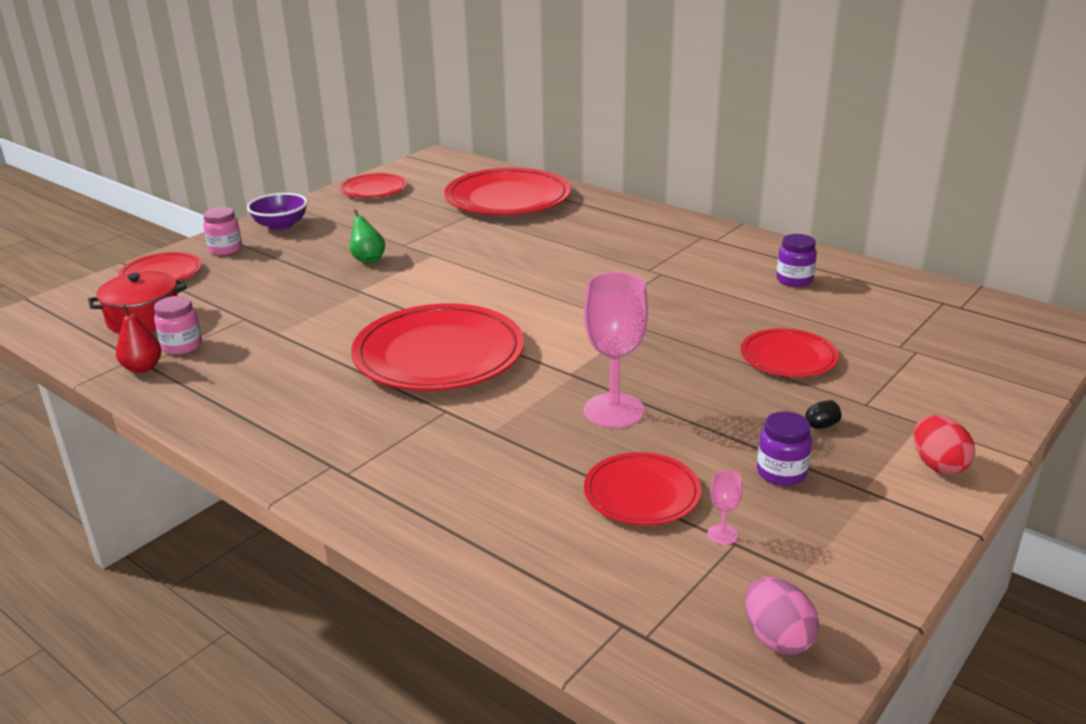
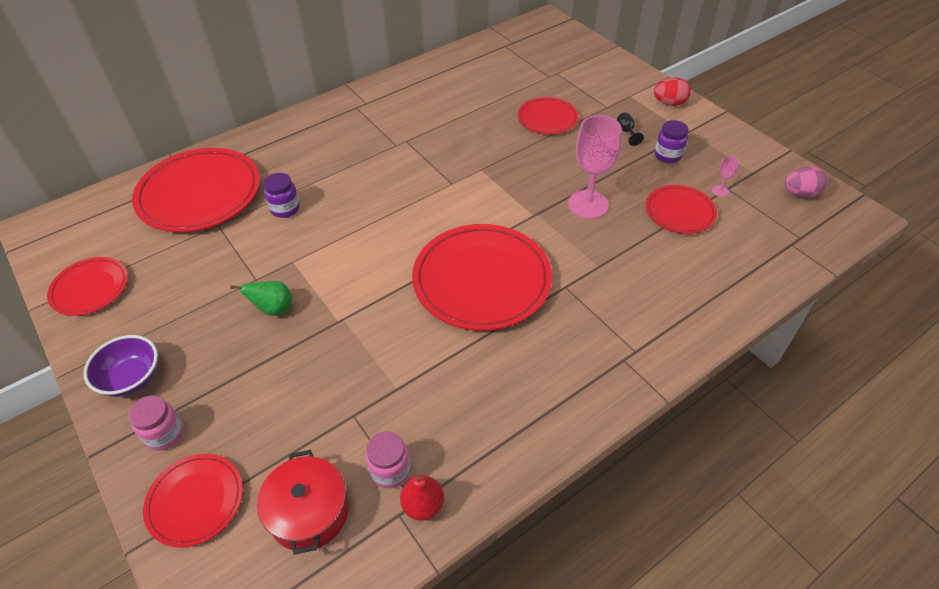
camera: 75 degrees left, 20 degrees up
purple jar [776,234,817,287] -> purple jar moved to [263,173,300,218]

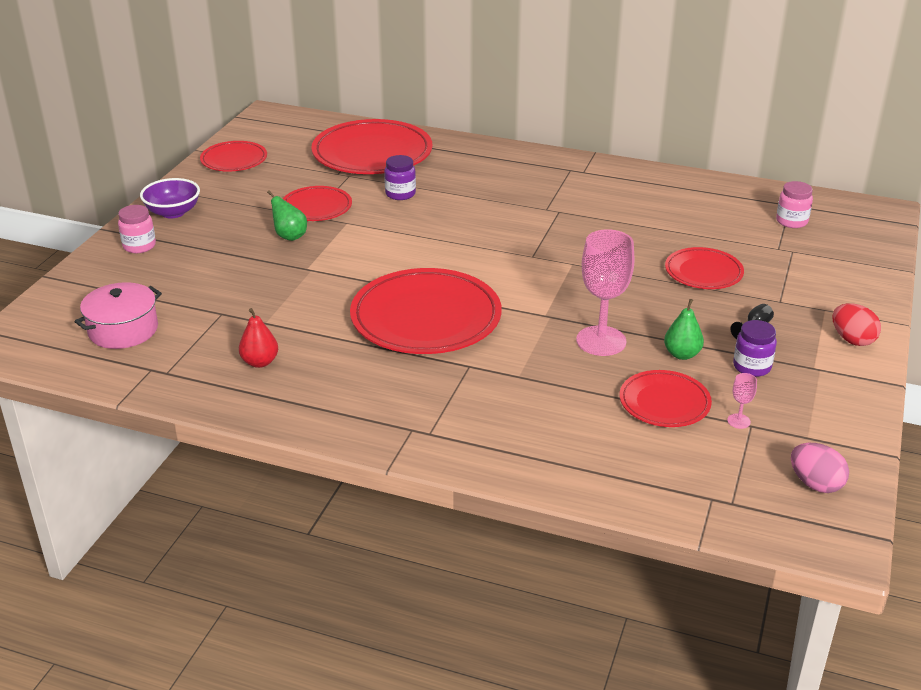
camera: 55 degrees right, 15 degrees down
red plate [143,454,243,547] -> red plate moved to [283,186,352,221]
red pot [257,450,349,555] -> pink pot [75,282,162,349]
pink jar [366,431,411,488] -> pink jar moved to [776,181,813,228]
red pear [400,475,444,520] -> red pear moved to [239,308,278,368]
none -> green pear [664,299,704,360]

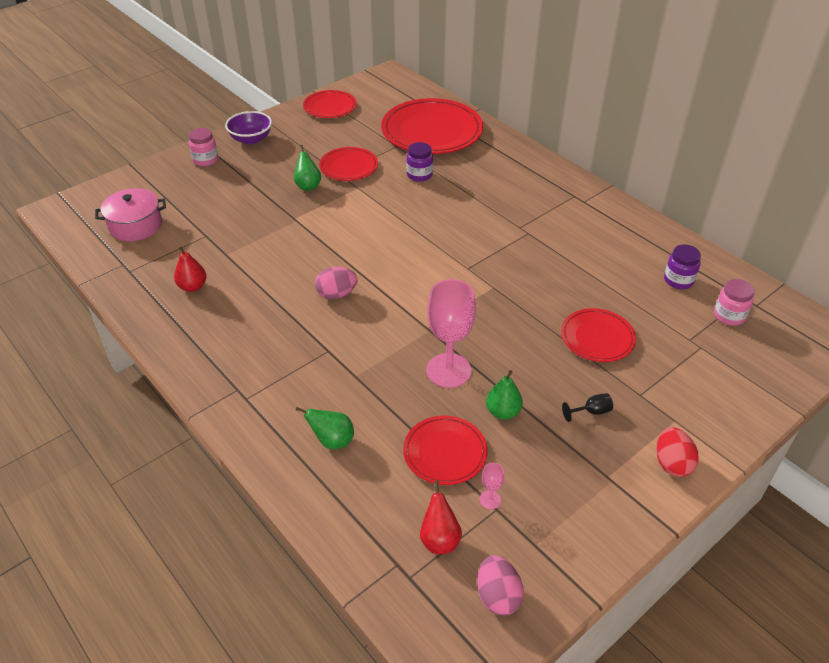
camera: 30 degrees right, 10 degrees up
red plate [350,268,502,354] -> pink egg [315,267,357,299]
purple jar [733,320,777,377] -> purple jar moved to [664,244,701,289]
none -> green pear [296,407,354,449]
none -> red pear [420,481,462,554]

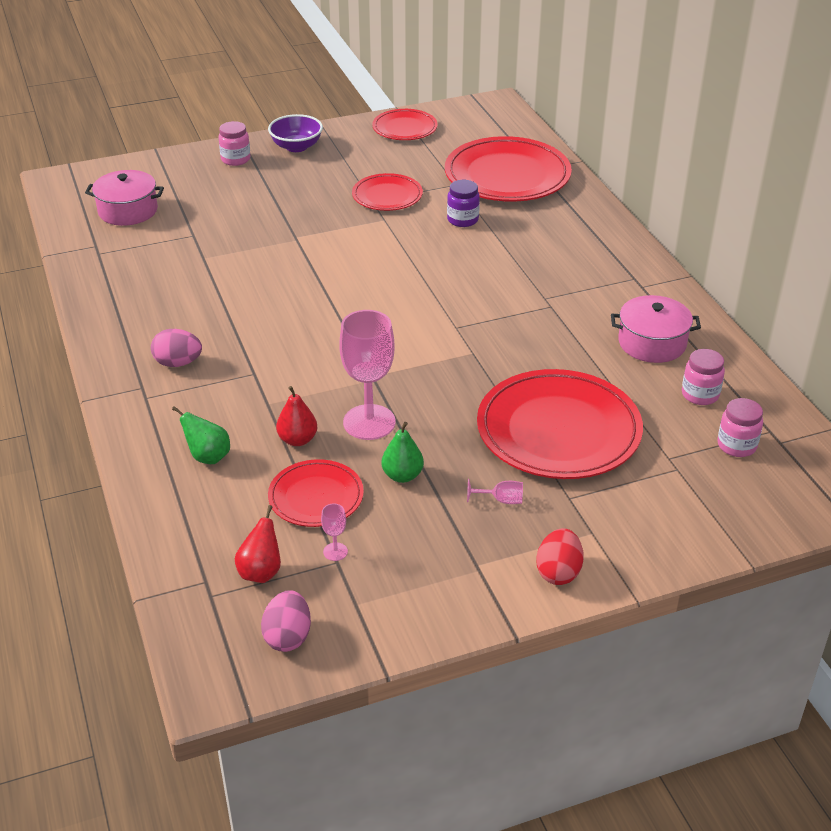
camera: 20 degrees right, 5 degrees down
red pear [174,246,206,292] -> red pear moved to [276,386,317,446]
green pear [294,145,321,191] -> none
pink egg [315,267,357,299] -> pink egg moved to [151,329,202,367]
red plate [561,308,636,362] -> red plate [477,369,643,479], size x1.83
black goblet [562,393,613,422] -> pink goblet [467,479,523,504]
purple jar [664,244,701,289] -> pink jar [682,349,725,405]
none -> pink pot [611,295,701,363]

